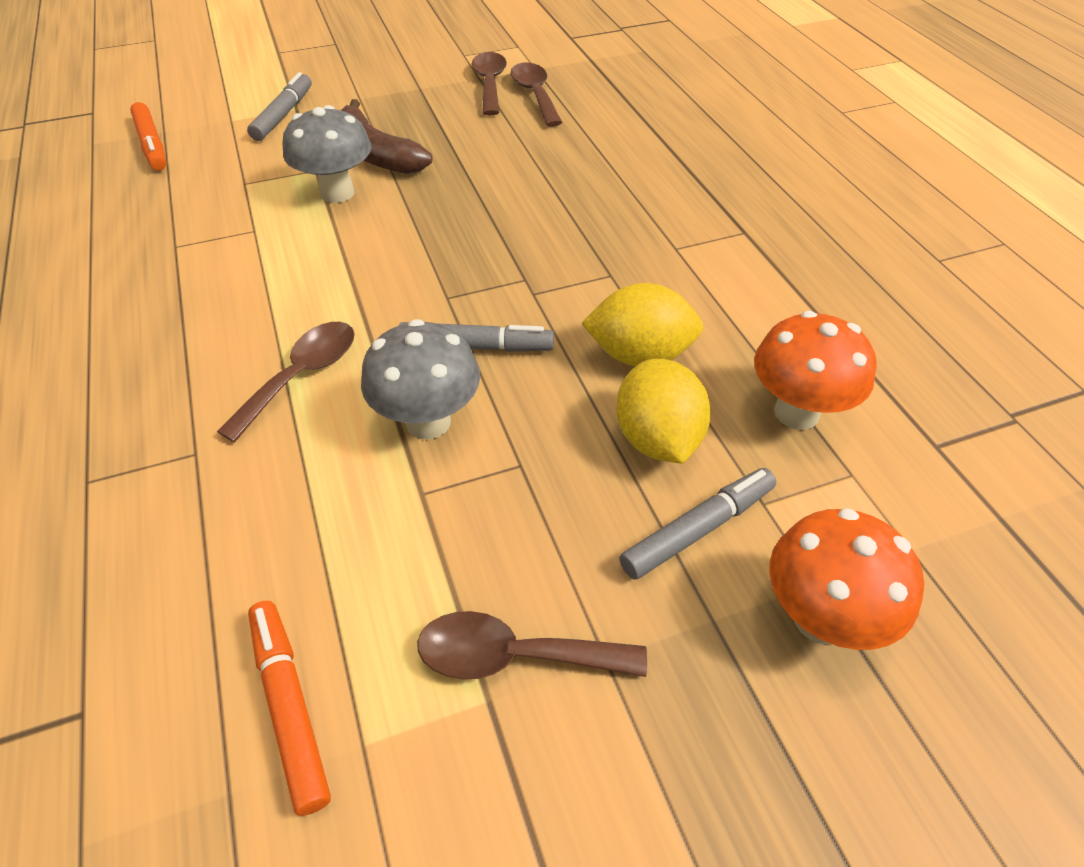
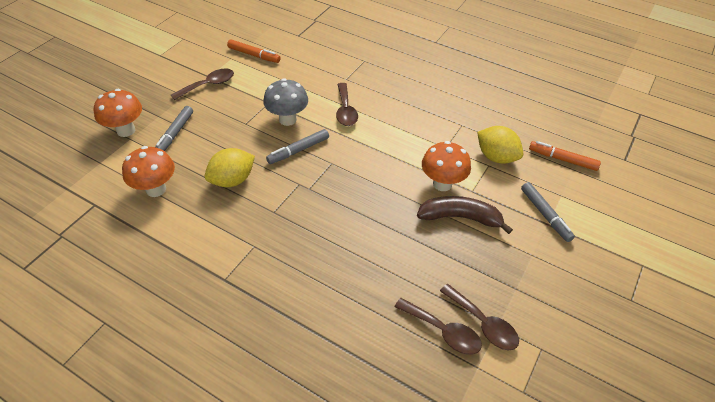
camera: 140 degrees right, 0 degrees up
grey mushroom [282,105,371,203] -> orange mushroom [422,141,471,191]
yellow lemon [616,359,711,464] -> yellow lemon moved to [477,126,523,164]

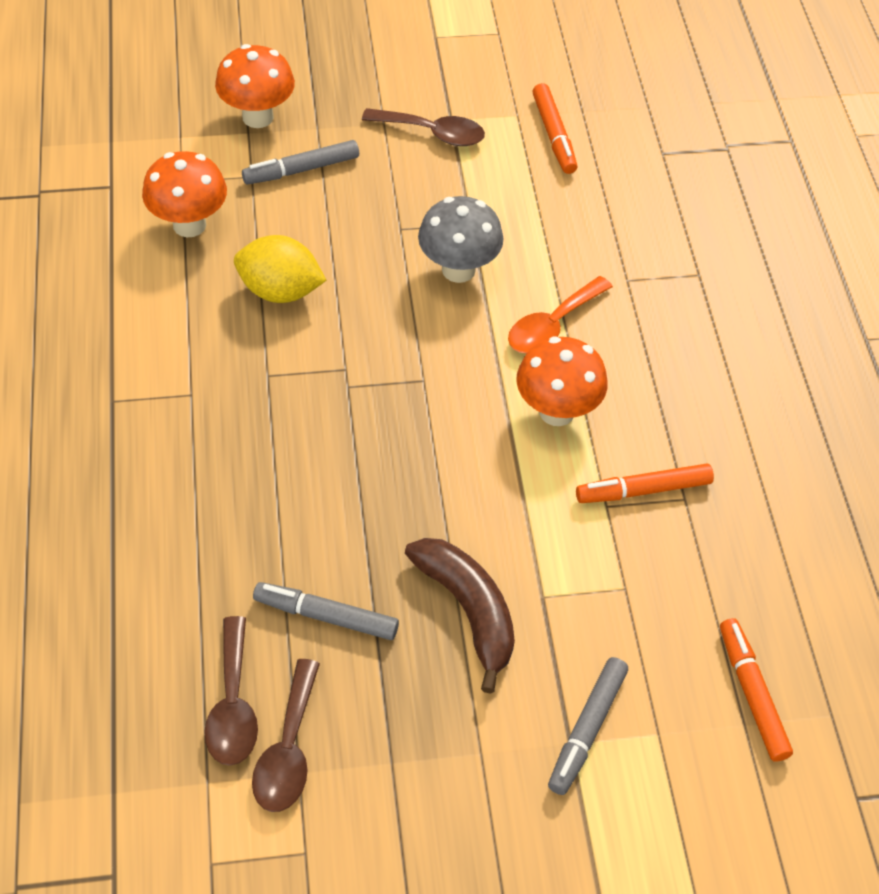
camera: 50 degrees right, 5 degrees up
grey marker [266,129,329,164] -> grey marker moved to [253,582,399,640]
brown spoon [336,83,358,126] -> orange spoon [508,276,613,354]
orange mushroom [422,141,471,191] -> orange mushroom moved to [516,337,608,426]
yellow lemon [477,126,523,164] -> none
none -> orange marker [576,464,714,503]

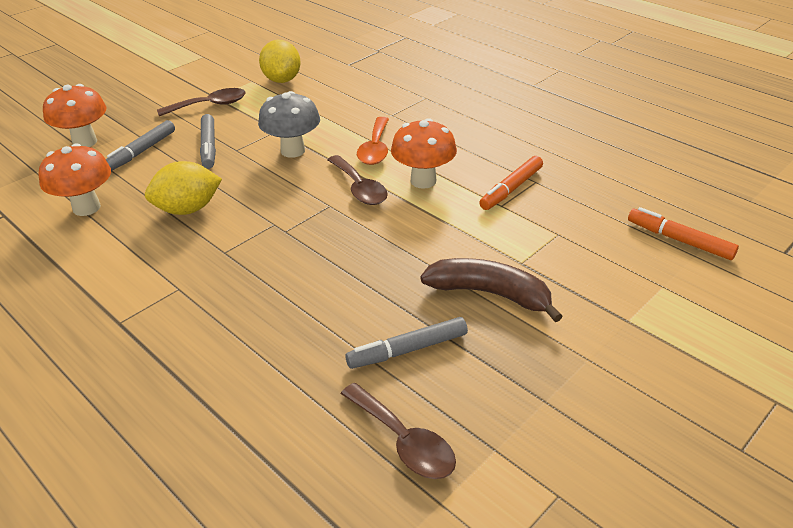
camera: 35 degrees left, 15 degrees down
brown spoon [252,659,320,812] -> brown spoon moved to [327,155,388,205]
orange marker [532,83,577,174] -> yellow lemon [259,40,301,83]
grey marker [548,657,628,795] -> grey marker moved to [200,114,216,169]

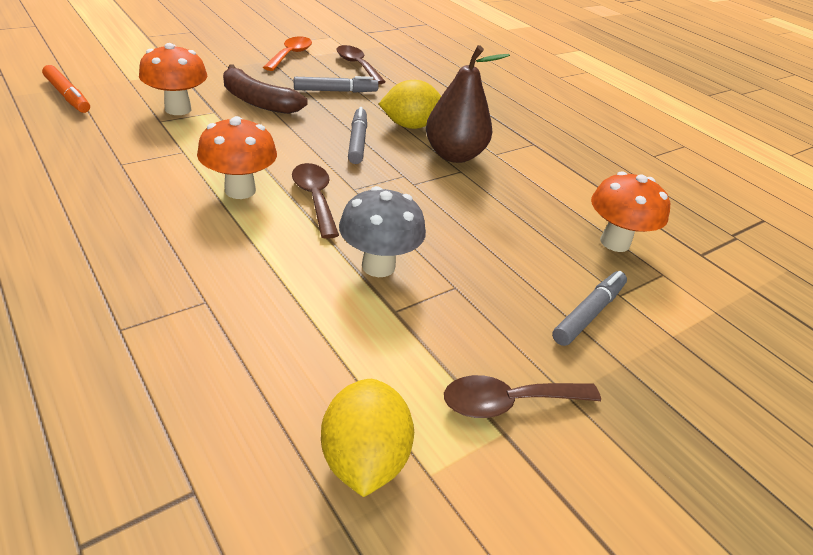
camera: 175 degrees left, 0 degrees up
orange mushroom [43,84,107,147] -> orange mushroom moved to [139,43,207,115]
yellow lemon [145,161,222,215] -> yellow lemon moved to [379,80,441,129]
grey marker [200,114,216,169] -> grey marker moved to [348,107,367,164]
orange spoon [357,117,389,165] -> orange spoon moved to [263,37,312,71]
orange marker [479,156,543,210] -> none
none -> brown pear [426,45,510,163]

